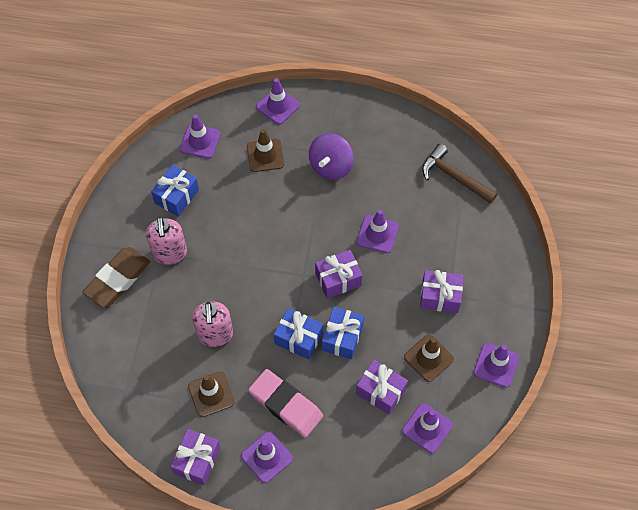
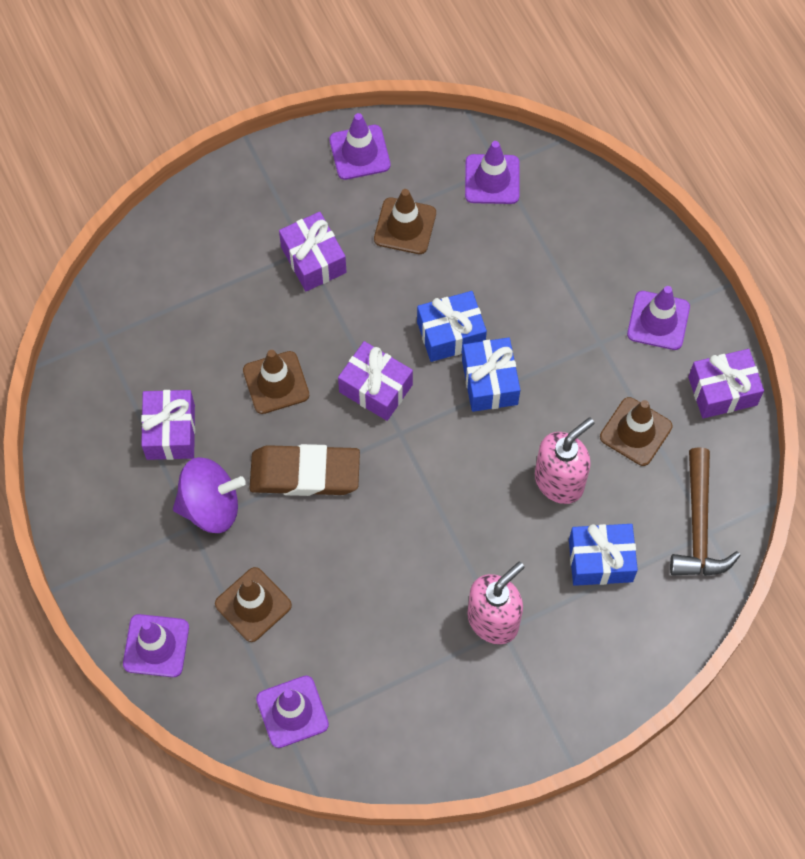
camera: 125 degrees left, 5 degrees up
brown eraser [82,247,150,307] -> brown eraser moved to [249,444,360,496]
blue gift [151,165,199,217] -> blue gift moved to [569,524,638,586]
pink eraser [248,369,323,438] -> none
purple gift [356,360,408,415] -> purple gift moved to [141,390,195,460]
purple traffic cone [357,210,399,253] -> brown traffic cone [243,350,310,414]
brown hammer [422,144,498,204] -> brown hammer moved to [670,447,741,576]

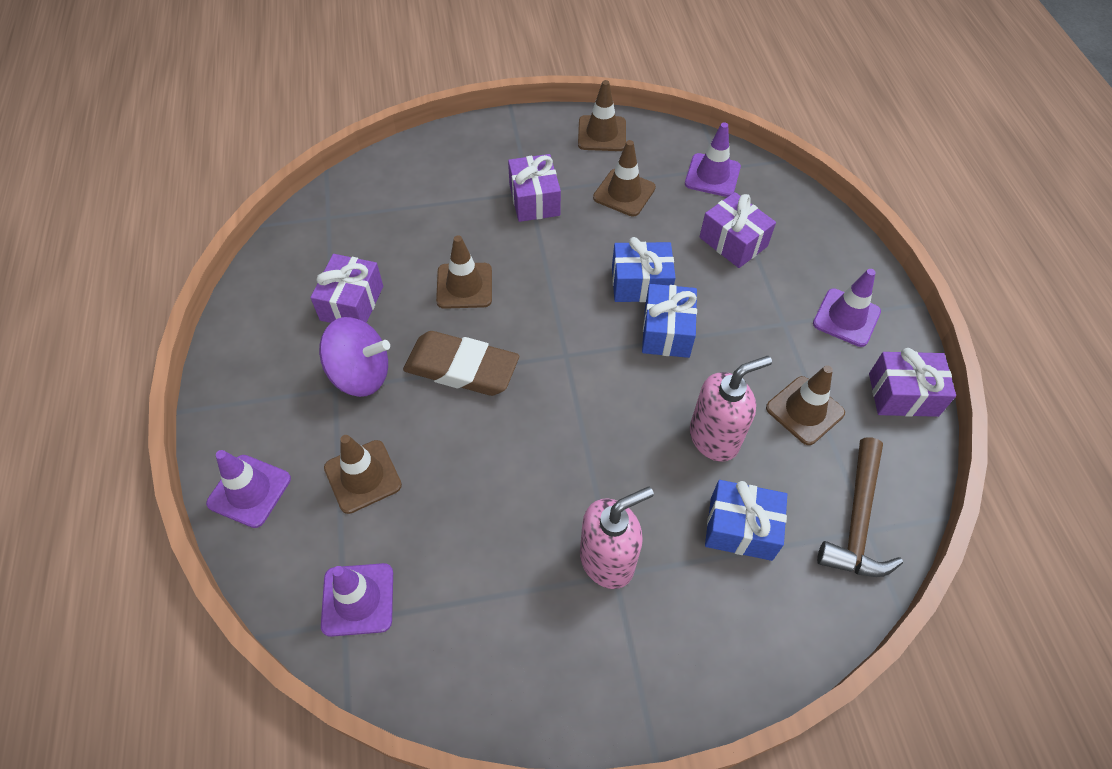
camera: 15 degrees right, 10 degrees down
purple traffic cone [329,113,390,180] -> brown traffic cone [578,80,626,151]
purple gift [338,341,413,421] -> purple gift moved to [699,192,776,268]

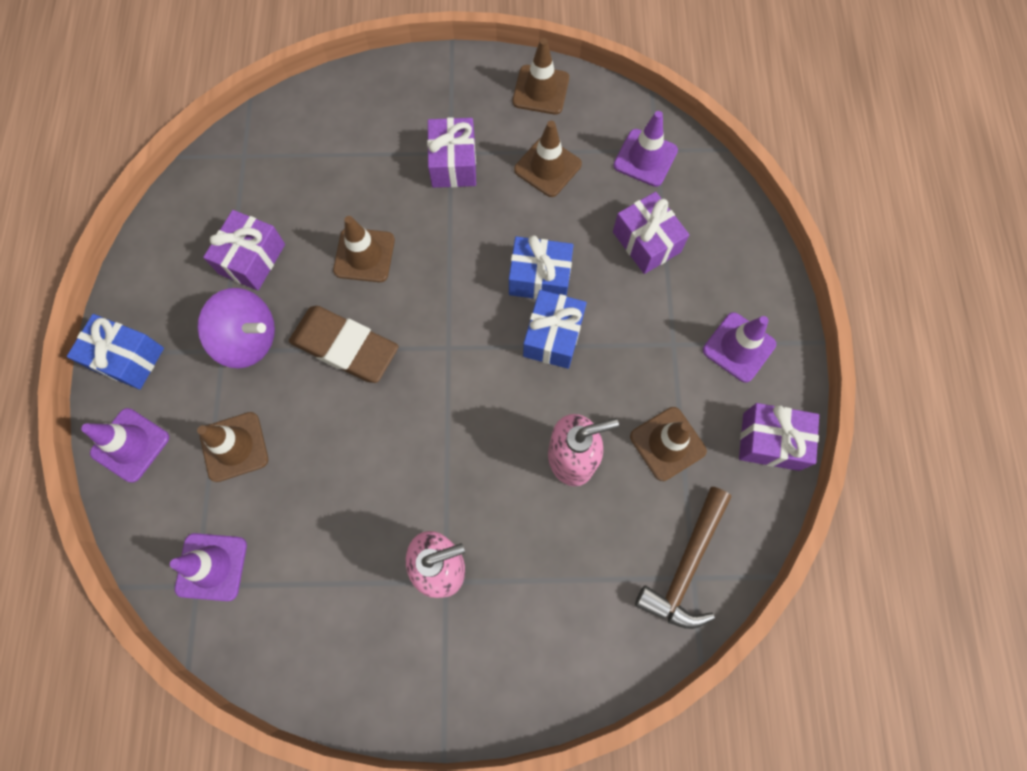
camera: 10 degrees right, 15 degrees up
blue gift [705,480,787,561] -> blue gift moved to [67,314,164,389]

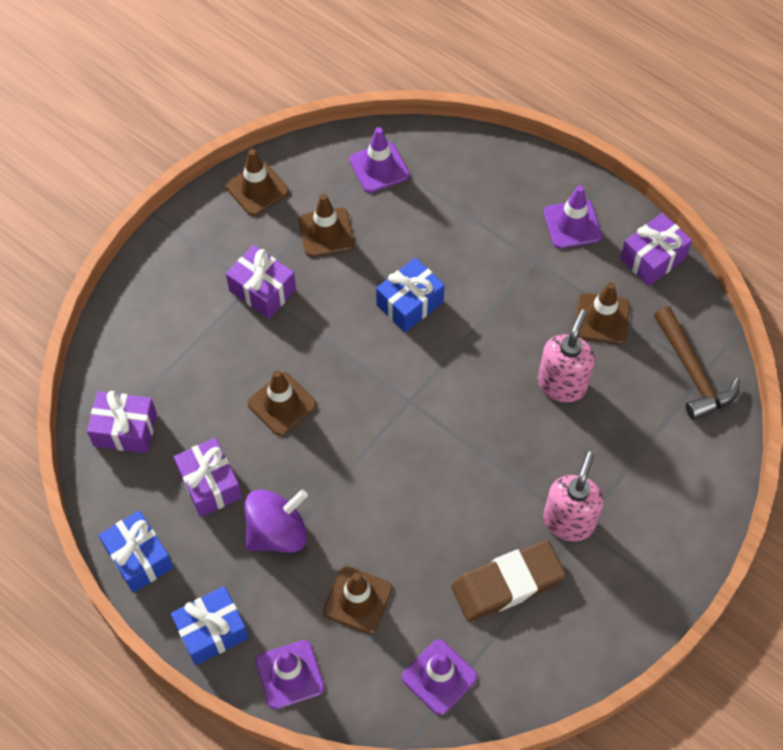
camera: 50 degrees left, 10 degrees down
brown eraser [289,306,399,383] -> brown eraser moved to [451,540,566,622]
blue gift [523,290,587,369] -> blue gift moved to [98,510,174,593]
purple gift [613,192,689,274] -> purple gift moved to [87,391,157,453]

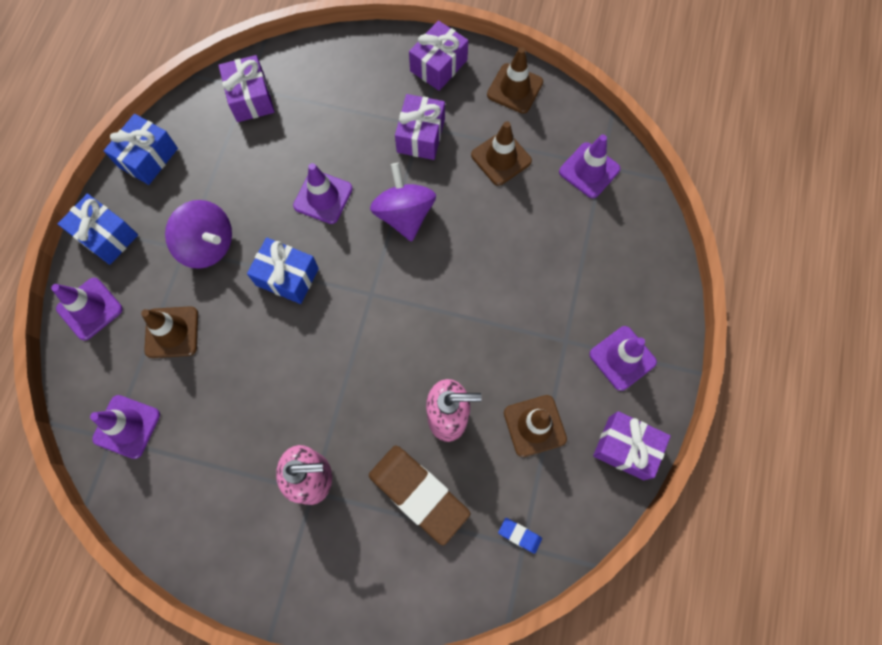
camera: 65 degrees right, 10 degrees up
purple gift [174,438,242,517] -> purple gift moved to [409,20,468,91]
brown traffic cone [247,370,317,436] -> purple traffic cone [293,163,353,224]
blue gift [376,258,445,332] -> blue gift moved to [247,238,319,304]
brown eraser [451,540,566,622] -> brown eraser moved to [369,445,470,546]
brown hammer [654,306,740,420] -> blue eraser [498,518,542,554]
none -> purple spinning top [370,163,436,242]

